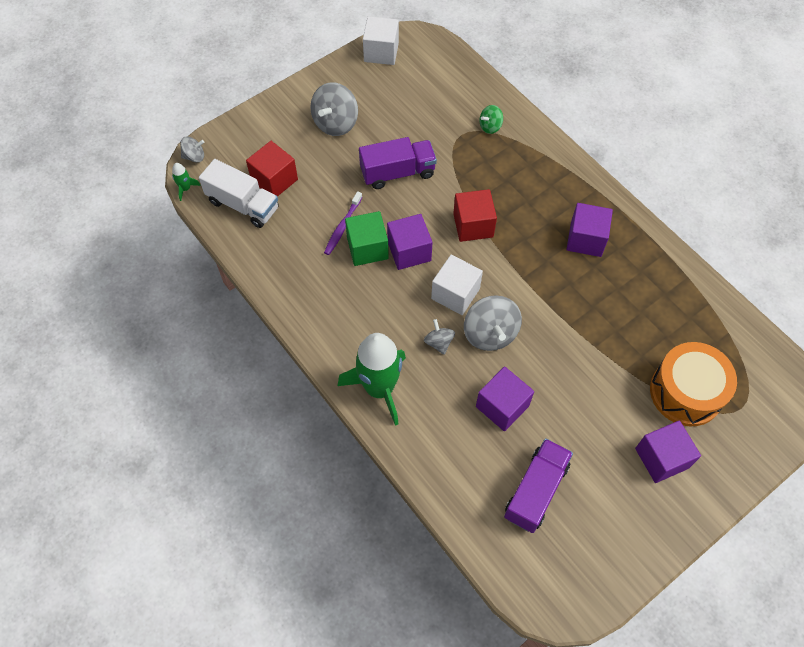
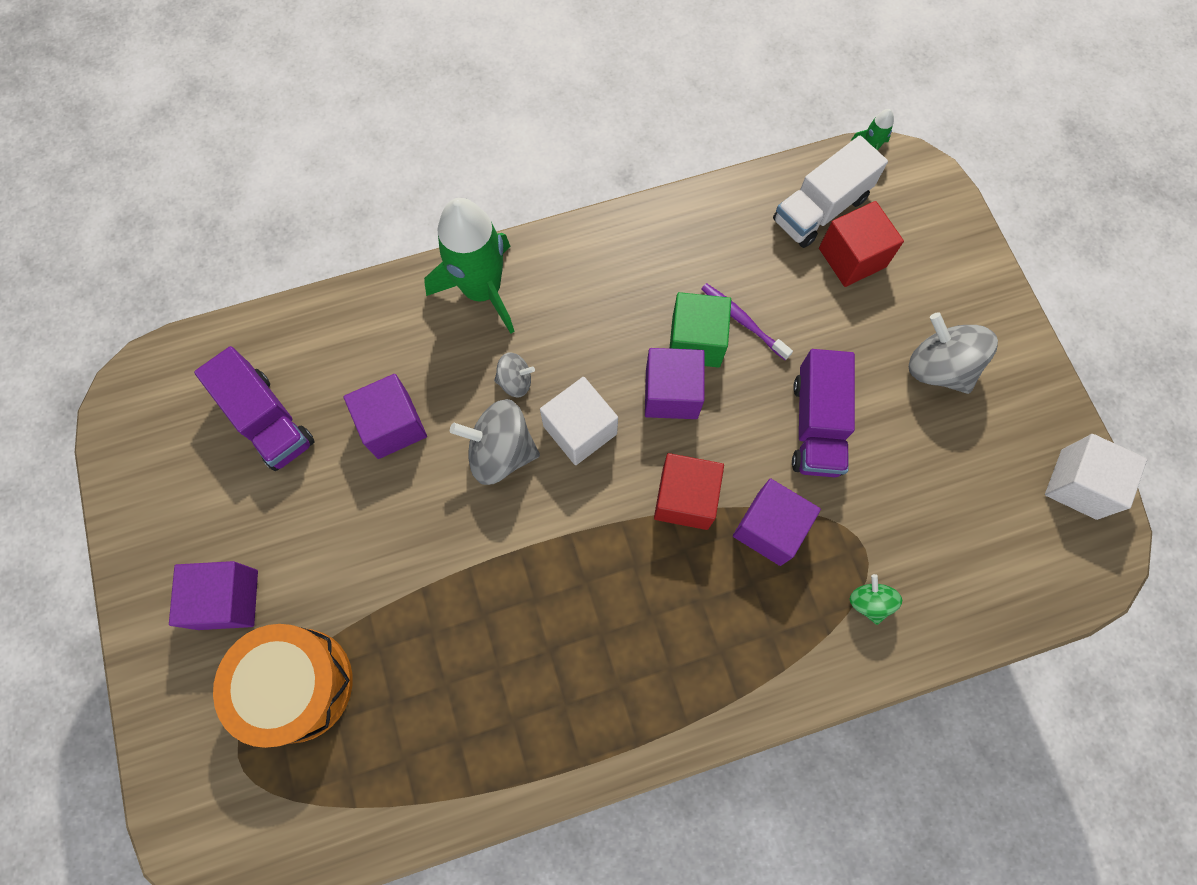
camera: 110 degrees right, 10 degrees up
grey spinning top [180,137,204,162] -> none
purple cube [567,203,613,257] -> purple cube moved to [733,479,821,566]

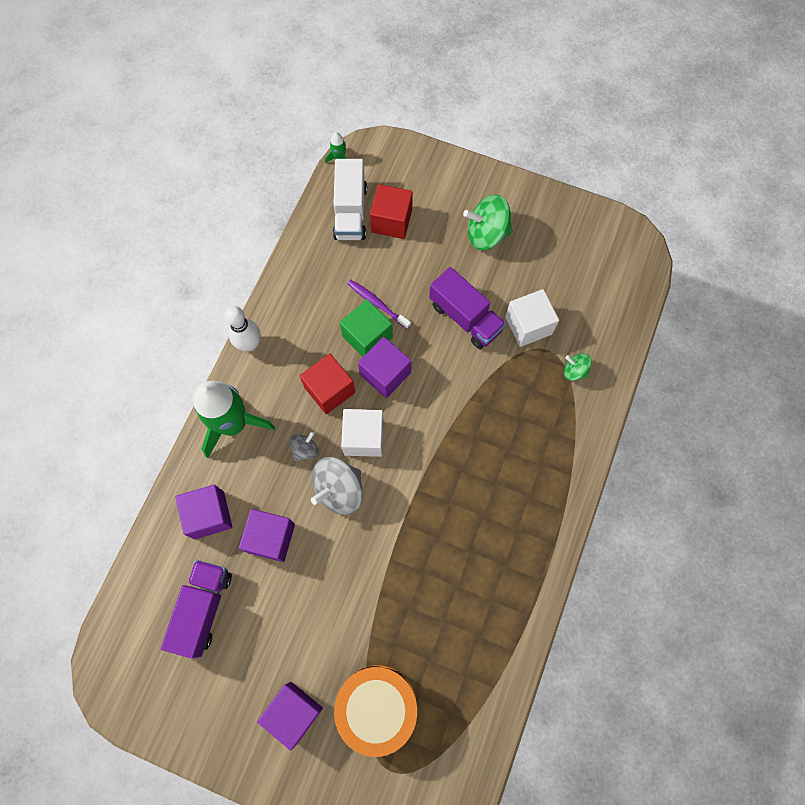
camera: 50 degrees left, 0 degrees up
purple truck [194,346,315,471] -> purple truck turned 75 degrees counterclockwise [161,560,232,658]
red cube [654,453,724,530] -> red cube moved to [300,353,355,414]
purple toothbrush [701,283,793,360] -> purple toothbrush turned 45 degrees clockwise [347,280,411,329]
purple cube [733,479,821,566] -> purple cube moved to [175,484,232,539]
grey spinning top [909,312,998,394] -> green spinning top [463,195,513,250]
white cube [1045,434,1147,520] -> white cube moved to [505,289,559,347]
none -> white bowling pin [225,306,261,351]

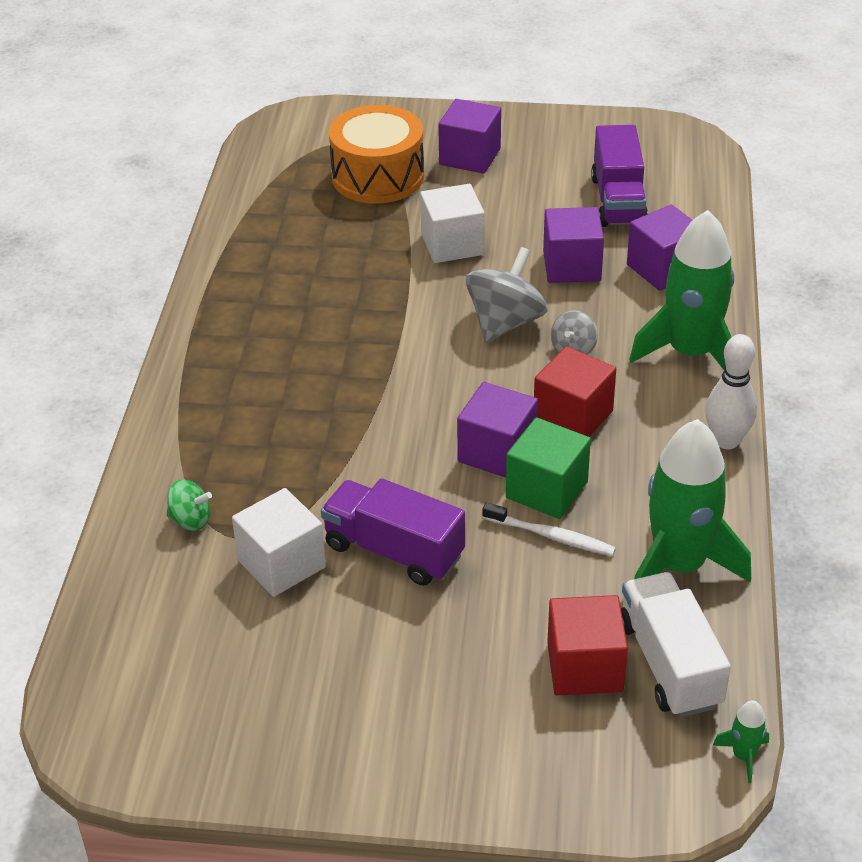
camera: 165 degrees right, 30 degrees down
white cube [341,409,384,457] -> white cube moved to [420,184,485,263]
purple toothbrush [347,280,411,329] -> white toothbrush [482,502,616,556]
green spinning top [463,195,513,250] -> none
none -> green rocket [634,419,751,583]

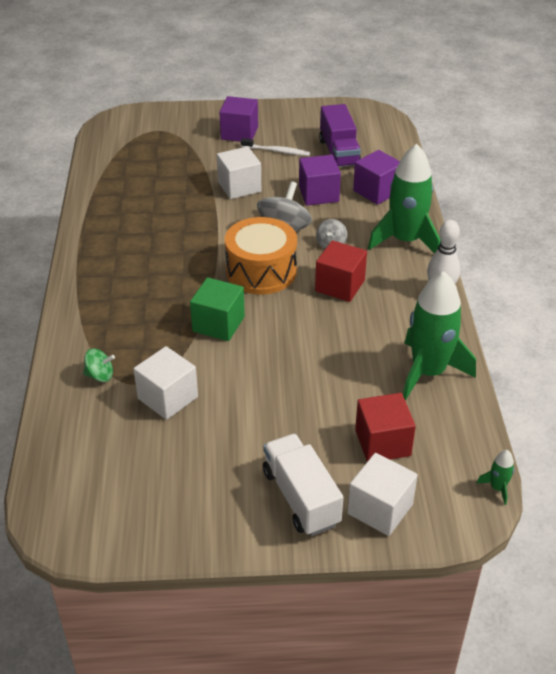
camera: 10 degrees left, 0 degrees up
purple truck [321,478,465,586] -> none
orange drum [329,105,424,204] -> orange drum moved to [225,217,297,295]
purple cube [457,382,538,477] -> none
white toothbrush [482,502,616,556] -> white toothbrush moved to [241,138,310,156]
green cube [506,417,591,519] -> green cube moved to [190,277,245,341]
white truck [621,572,731,718] -> white truck moved to [263,434,343,536]
none -> white cube [347,453,418,536]

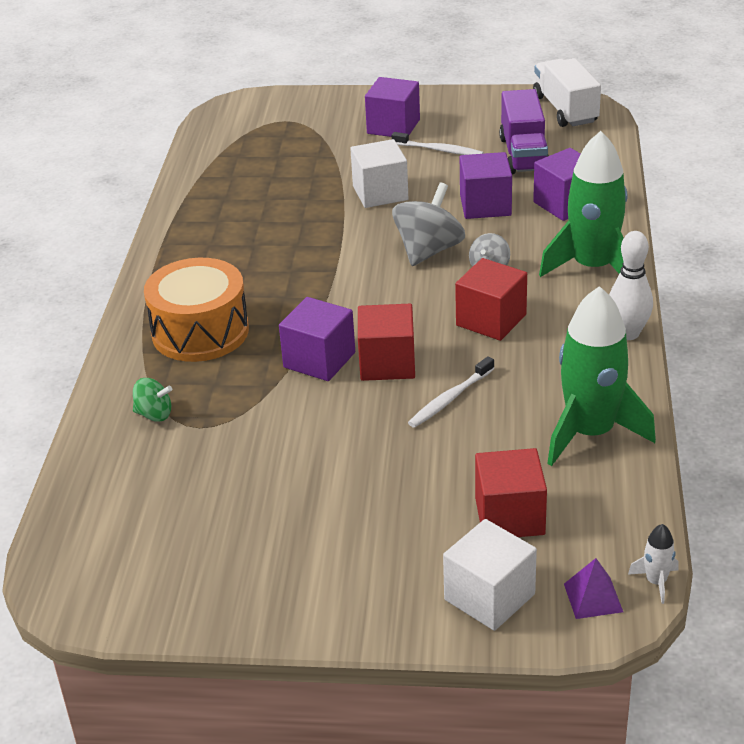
camera: 10 degrees right, 5 degrees down
white cube [133,346,198,420] -> none
green cube [190,277,245,341] -> purple cube [279,297,355,381]
orange drum [225,217,297,295] -> orange drum moved to [144,258,249,362]
white truck [263,434,343,536] -> white truck moved to [533,58,601,127]
green rocket [476,450,514,505] -> white rocket [628,524,679,604]
none -> red cube [358,304,415,381]
none -> white toothbrush [408,356,495,428]
none -> purple pyramid [564,558,623,619]

